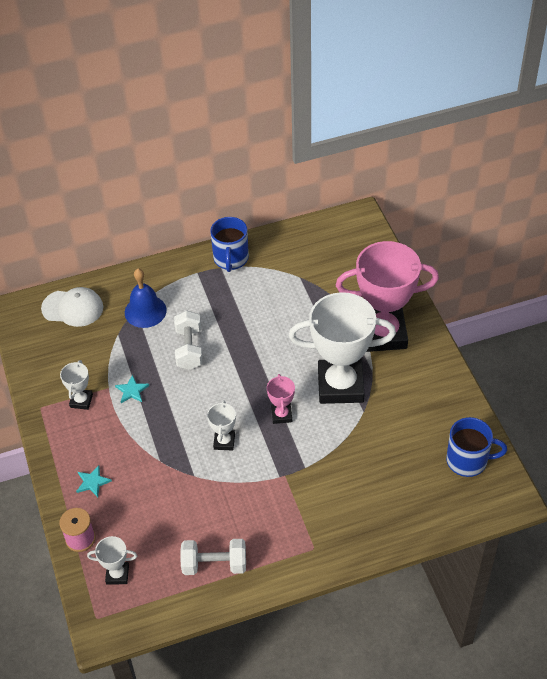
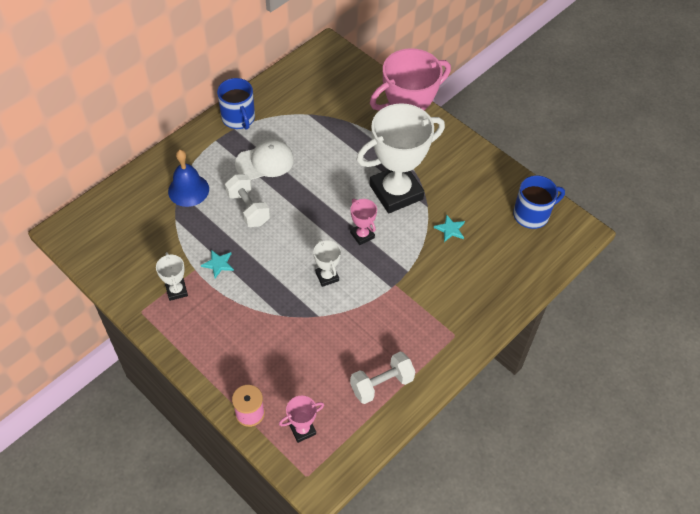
camera: 30 degrees left, 5 degrees up
white cap [41,287,103,327] -> white cap moved to [235,139,294,180]
turquoise star [76,465,112,497] -> turquoise star moved to [434,214,465,242]
white trophy [87,536,137,584] -> pink trophy [279,396,324,443]

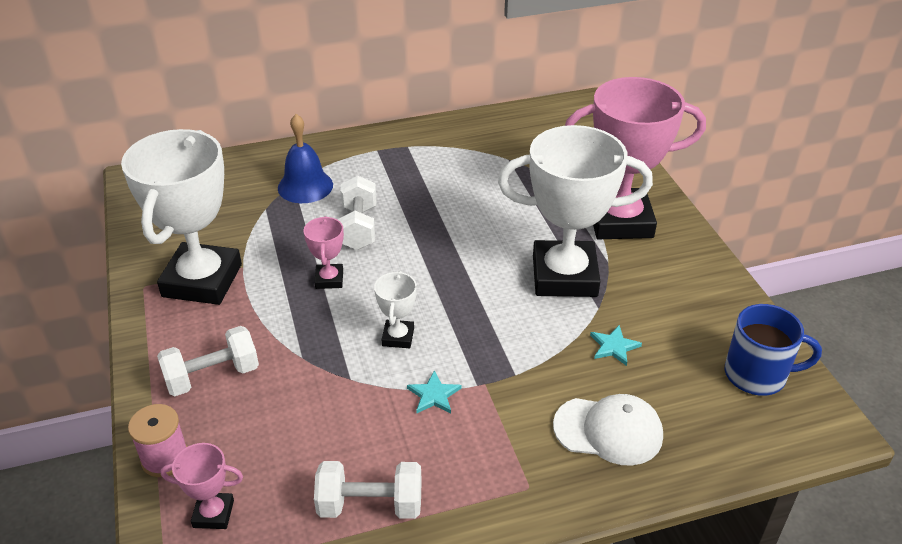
camera: 30 degrees right, 15 degrees down
white trophy [156,252,188,301] -> white trophy [121,129,242,305], size x2.30
turquoise star [201,250,234,278] -> turquoise star moved to [407,370,461,413]
blue mug [217,78,255,130] -> none
white cap [235,139,294,180] -> white cap moved to [553,394,663,466]
pink trophy [350,199,377,245] -> pink trophy moved to [304,216,344,289]
none -> white dumbbell [157,326,259,396]

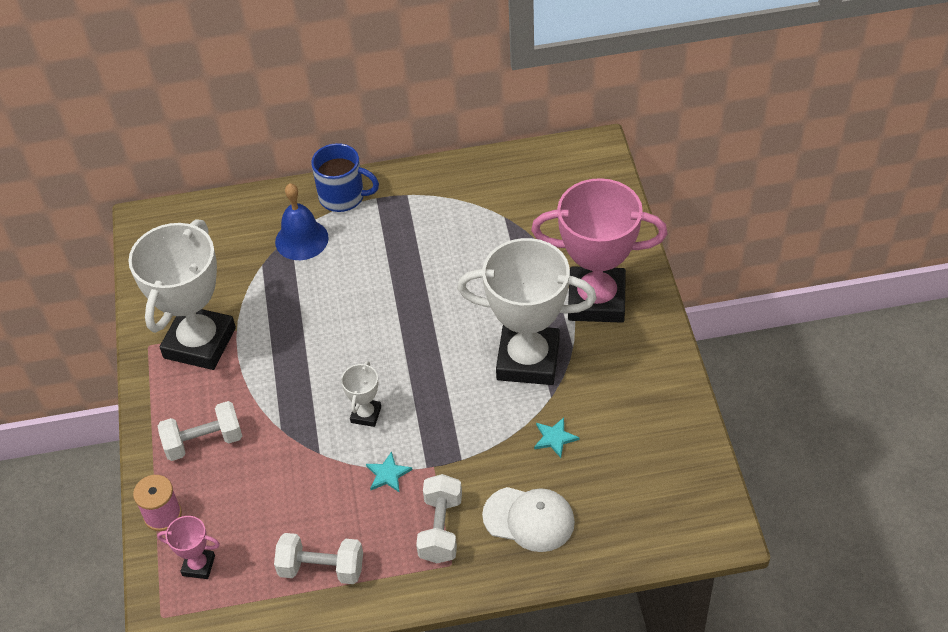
camera: 10 degrees right, 10 degrees up
pink trophy [304,216,344,289] -> none
white dumbbell [338,176,377,250] -> white dumbbell moved to [416,474,462,563]
blue mug [725,304,822,396] -> blue mug moved to [311,143,379,212]

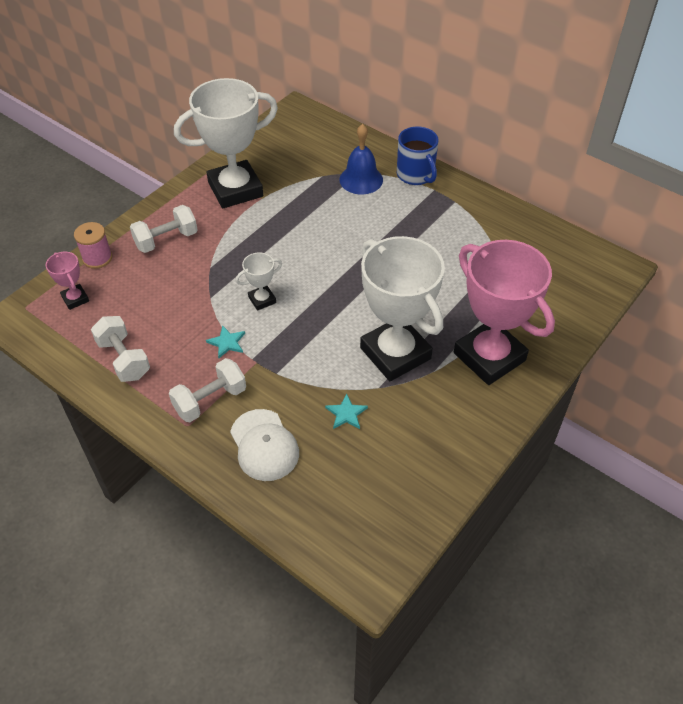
camera: 45 degrees right, 0 degrees up
white dumbbell [158,401,242,461] -> white dumbbell turned 60 degrees counterclockwise [130,205,198,253]

